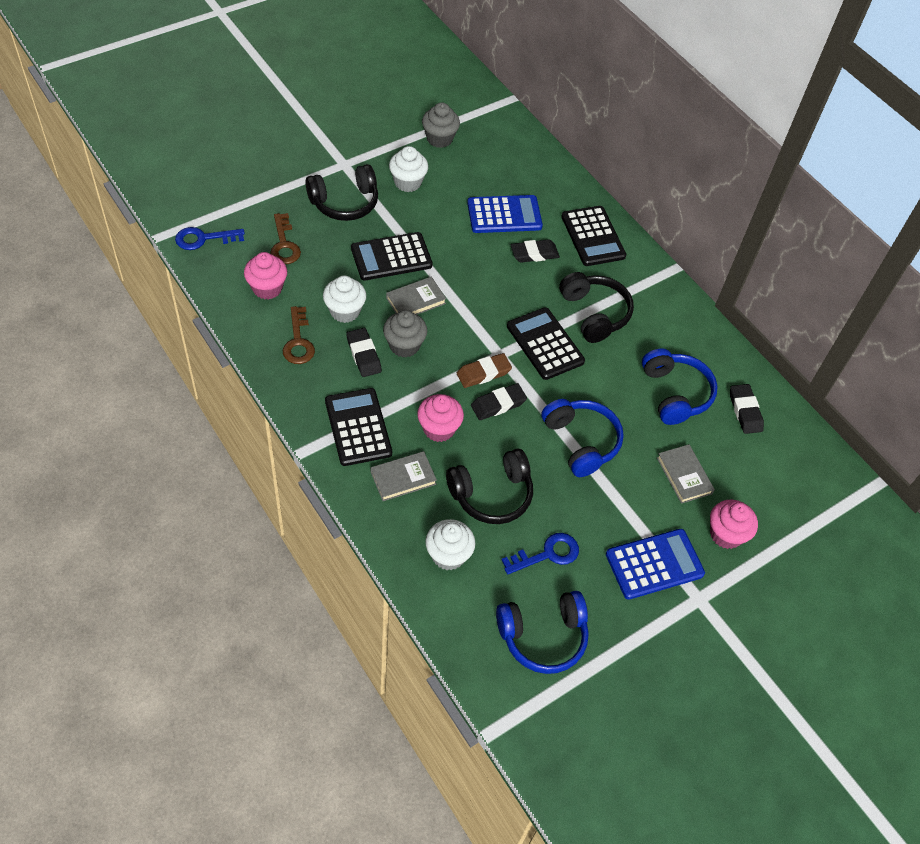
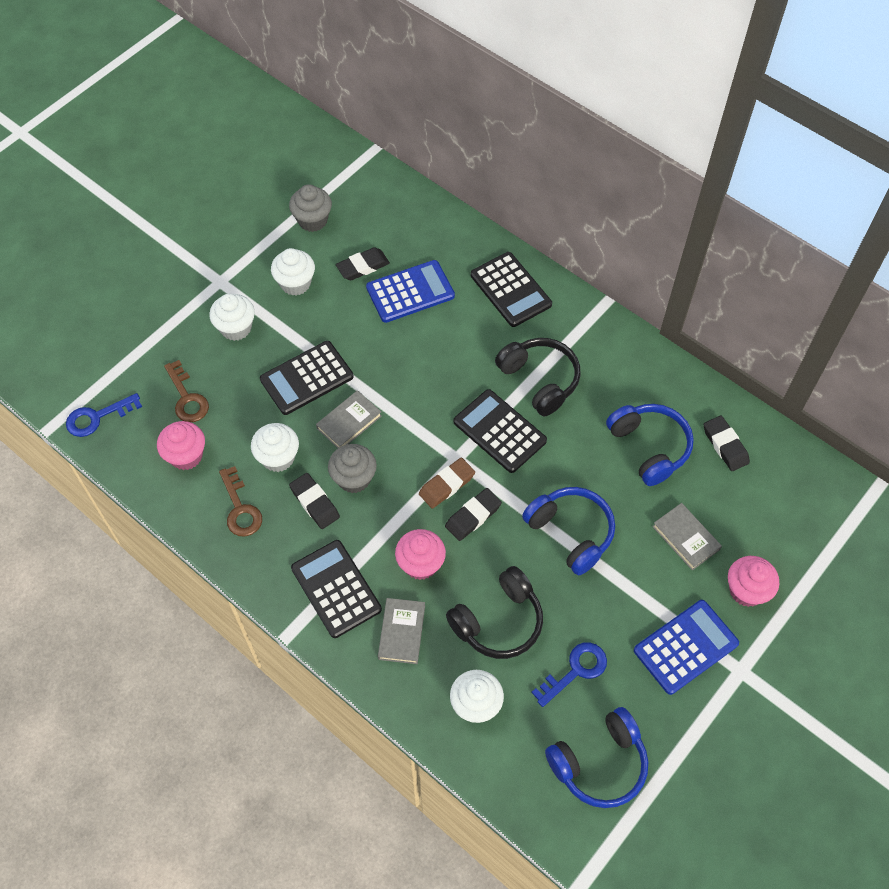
camera: 10 degrees left, 5 degrees up
black headphones [305,164,378,221] -> white cupcake [209,294,255,341]
grey book [371,451,437,501] -> grey book turned 45 degrees counterclockwise [378,598,425,664]
black eraser [511,239,560,263] -> black eraser moved to [336,247,390,280]

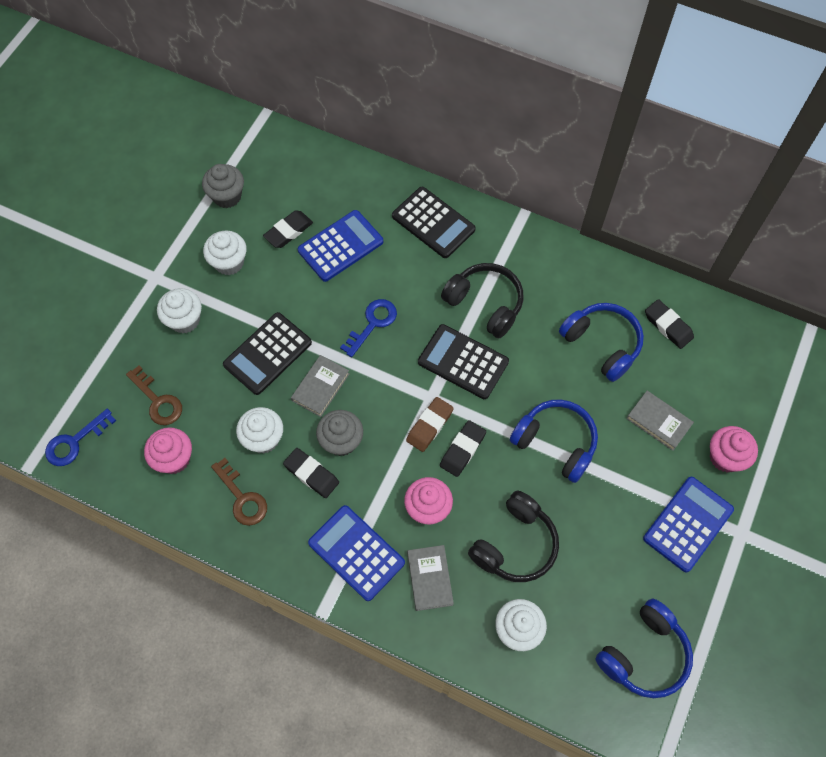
camera: 15 degrees left, 5 degrees up
black calculator [291,540,382,638] -> blue calculator [308,505,405,601]
blue key [531,642,607,707] -> blue key moved to [340,299,397,357]

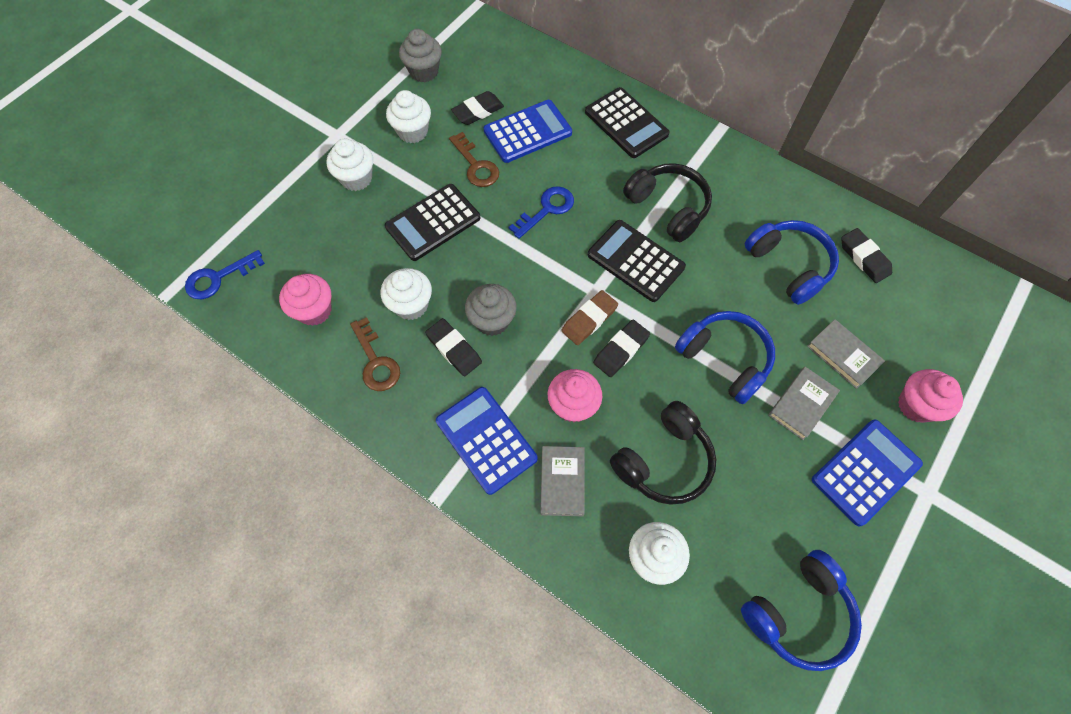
camera: 10 degrees right, 0 degrees up
brown key [126,365,182,425] -> brown key moved to [449,132,499,187]
grey book [291,355,350,417] -> grey book moved to [768,367,840,440]

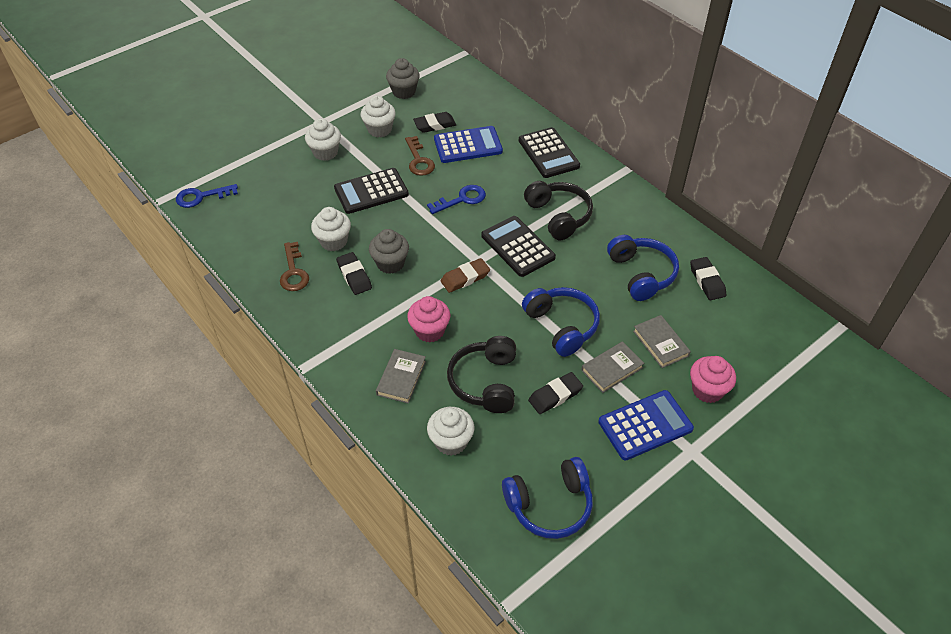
camera: 15 degrees right, 15 degrees down
pink cupcake [279,274,332,326] -> none
blue calculator [436,387,538,495] -> none
black eraser [593,320,650,377] -> black eraser moved to [528,372,583,414]
black headphones [610,401,716,505] -> black headphones turned 120 degrees clockwise [447,336,516,413]

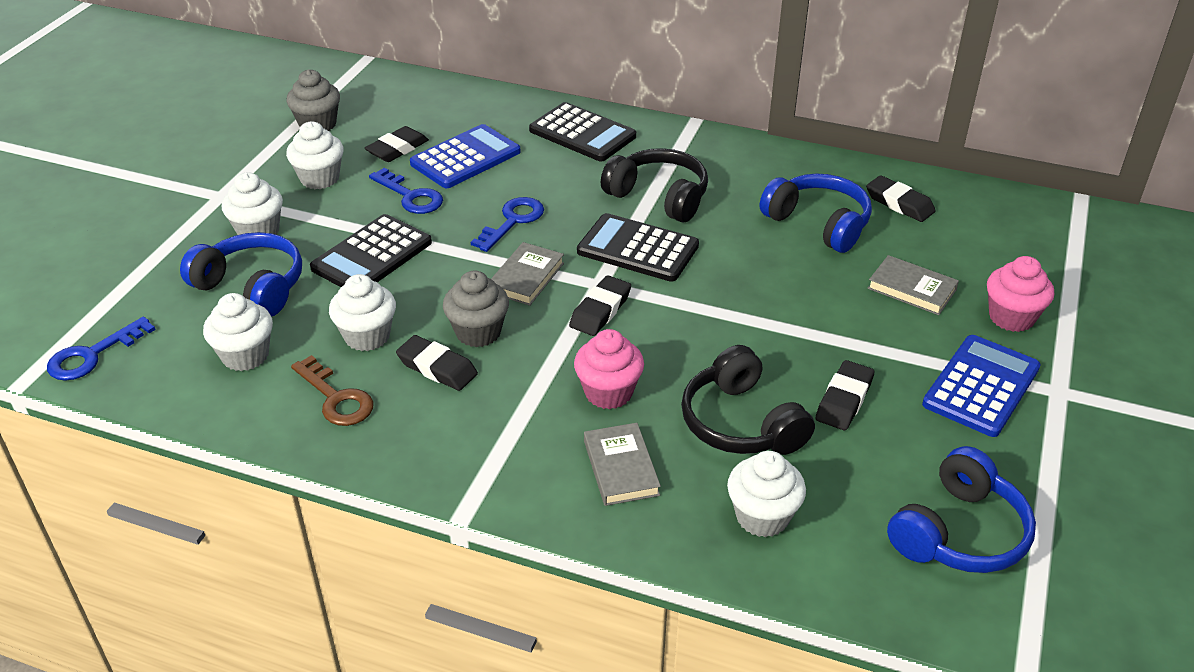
camera: 30 degrees left, 10 degrees down
brown key [405,136,435,176] -> blue key [369,168,443,214]
brown eraser [441,258,490,293] -> black eraser [569,275,631,336]
blue headphones [522,287,600,357] -> blue headphones moved to [180,232,302,317]
grey book [581,341,644,393] -> grey book moved to [491,242,564,306]
none -> white cupcake [203,293,273,371]

